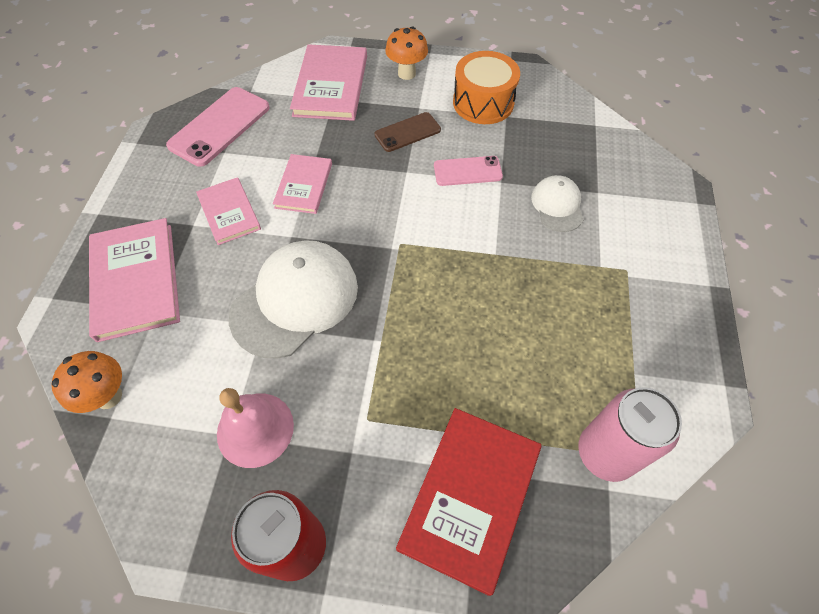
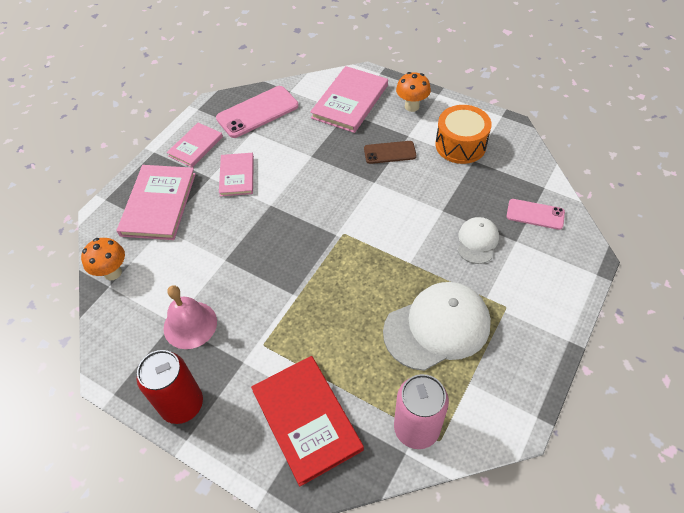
camera: 25 degrees right, 5 degrees down
white cap [229,240,358,359] -> white cap moved to [383,282,491,371]
pink book [273,154,332,214] -> pink book moved to [167,123,223,167]
red book [396,408,541,596] -> red book turned 75 degrees counterclockwise [251,356,364,487]
pink phone [434,156,503,186] -> pink phone moved to [507,199,565,230]

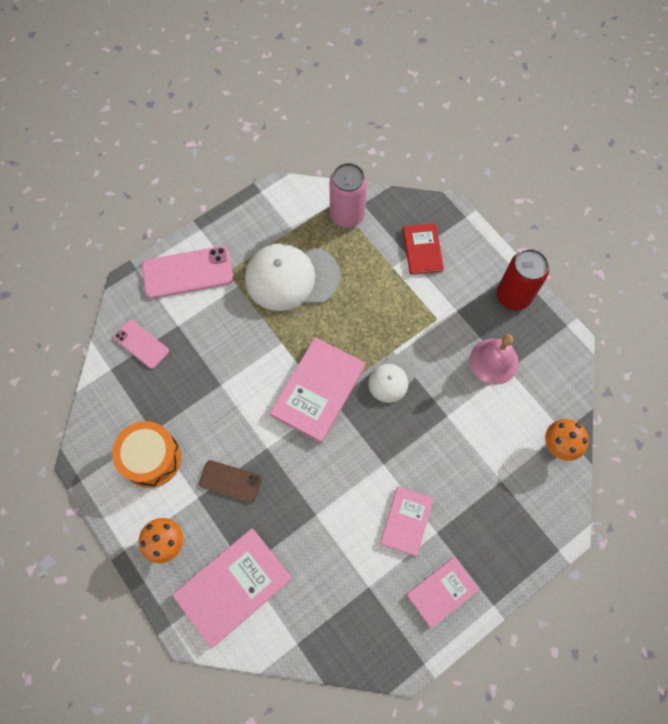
camera: 160 degrees left, 15 degrees up
pink book [117,165,196,240] -> pink book moved to [270,337,366,443]
pink phone [216,86,299,138] -> pink phone moved to [142,246,233,299]
red book [251,356,364,487] -> red book [403,223,444,275], size x0.61
white cap [458,217,499,264] -> white cap moved to [368,354,417,403]

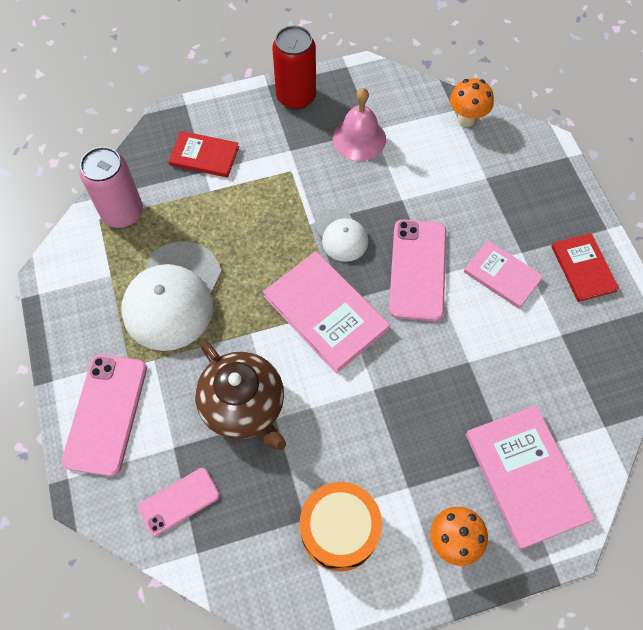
camera: 70 degrees left, 5 degrees down
brown phone [199,460,262,503] -> none
pink book [406,557,479,628] -> red book [551,233,619,302]
none -> brown teapot [195,340,286,450]
none -> pink phone [389,219,446,321]

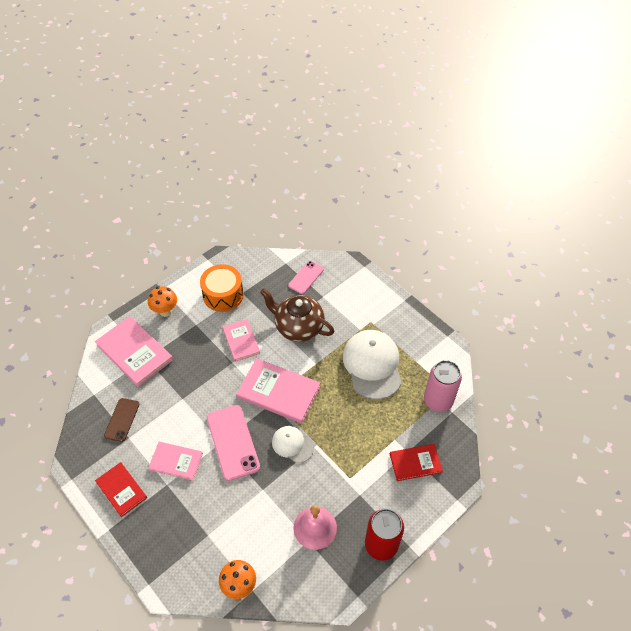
camera: 155 degrees right, 10 degrees down
pink phone [62,354,147,476] -> none
none -> brown phone [104,398,139,442]
none -> pink book [222,319,260,362]

